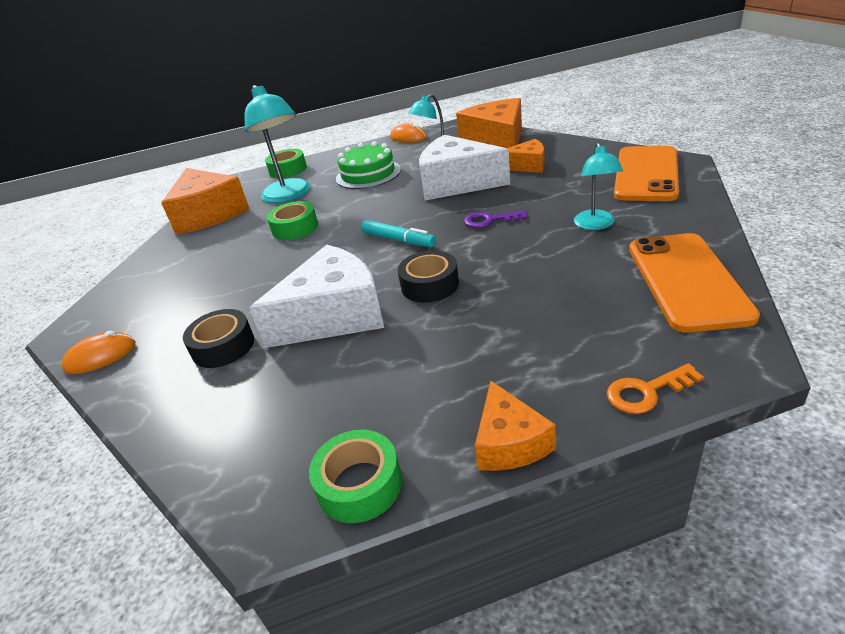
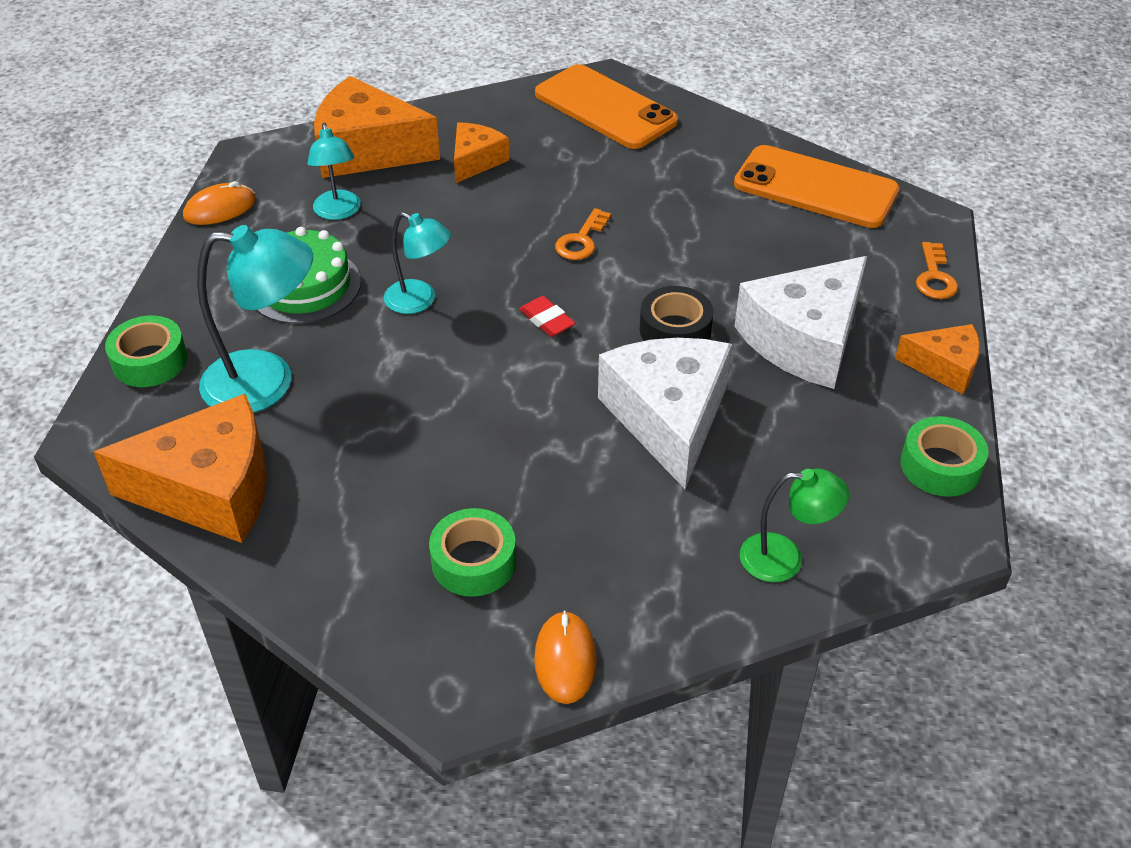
camera: 70 degrees left, 10 degrees up
black tape [183,309,254,368] -> none
green tape [267,201,318,240] -> green tape moved to [429,508,516,597]
turquoise marker [361,220,436,247] -> red eraser [520,296,575,337]
white cheese [419,135,510,200] -> white cheese moved to [734,256,867,389]
purple key [464,210,527,228] -> orange key [555,208,611,260]
turquoise lamp [574,142,623,230] -> turquoise lamp moved to [384,212,451,314]
none -> green lamp [740,469,849,582]

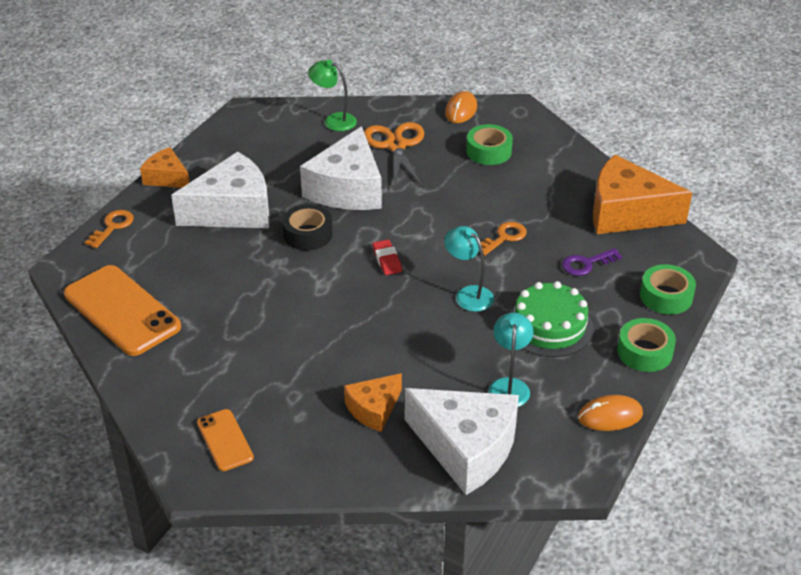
camera: 160 degrees left, 5 degrees down
turquoise lamp [197,225,313,413] -> purple key [562,248,622,276]
orange cheese [314,76,440,178] -> white cheese [405,388,519,495]
orange phone [535,64,678,149] -> orange phone [197,409,254,471], size x0.52
orange key [555,208,611,260] -> orange key moved to [481,222,527,256]
green tape [900,416,989,497] -> green tape moved to [617,318,676,372]
none -> orange scissors [364,122,424,188]

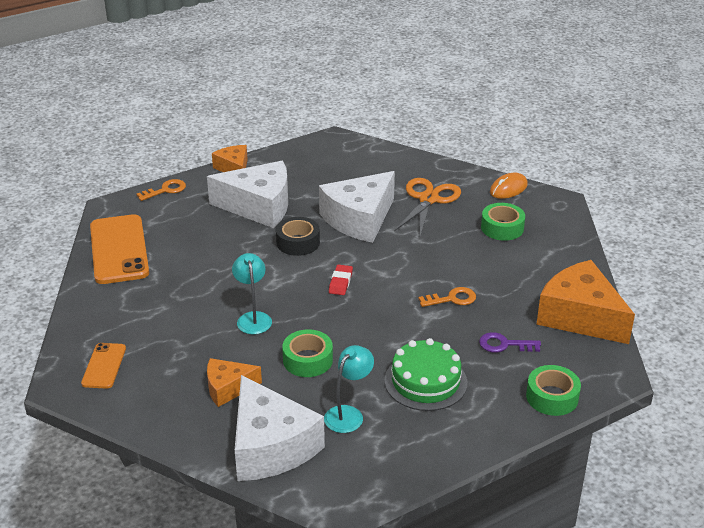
camera: 30 degrees right, 5 degrees down
green lamp [308,60,357,131] -> none
turquoise lamp [444,226,494,312] -> turquoise lamp moved to [232,253,272,334]
orange mouse [578,395,643,431] -> none
green tape [617,318,676,372] -> green tape moved to [282,329,333,377]

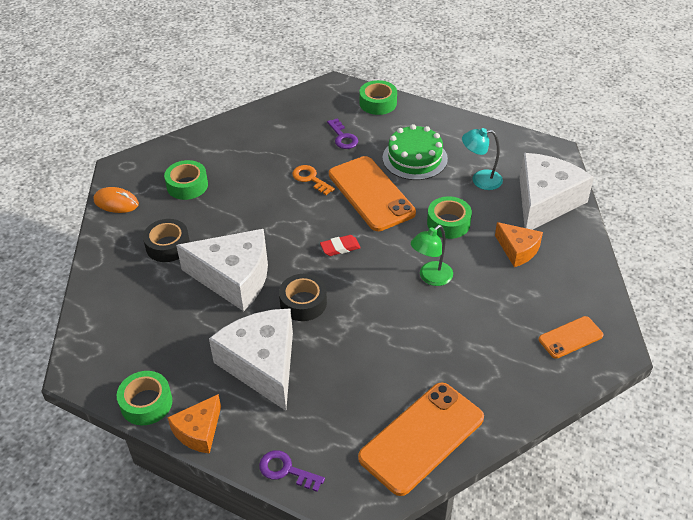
camera: 120 degrees left, 10 degrees up
orange key [136,179,186,201] -> purple key [259,450,325,492]
turquoise lamp [232,253,272,334] -> green lamp [411,225,453,286]
orange scissors [394,178,461,236] -> black tape [143,219,190,262]
orange cheese [536,260,635,344] -> none
none -> green tape [117,371,172,425]
none -> orange phone [329,156,416,231]

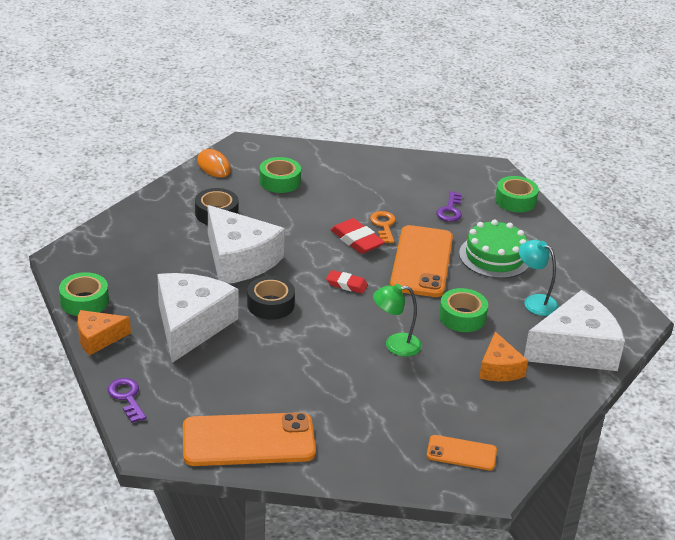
camera: 35 degrees right, 10 degrees down
none -> red eraser [330,218,385,254]

